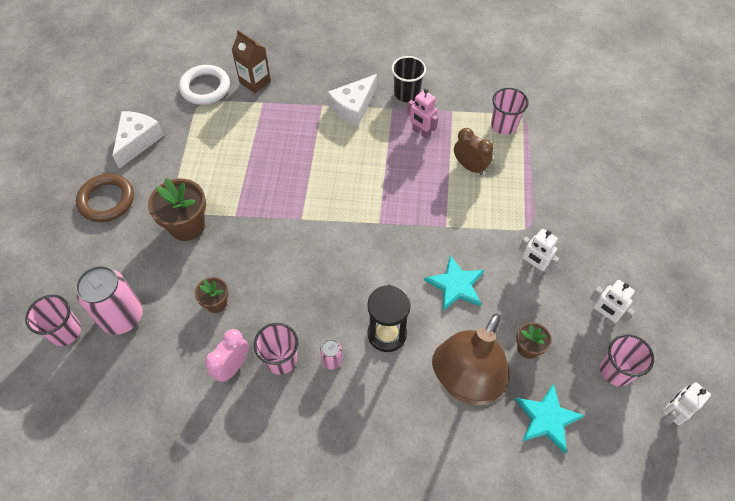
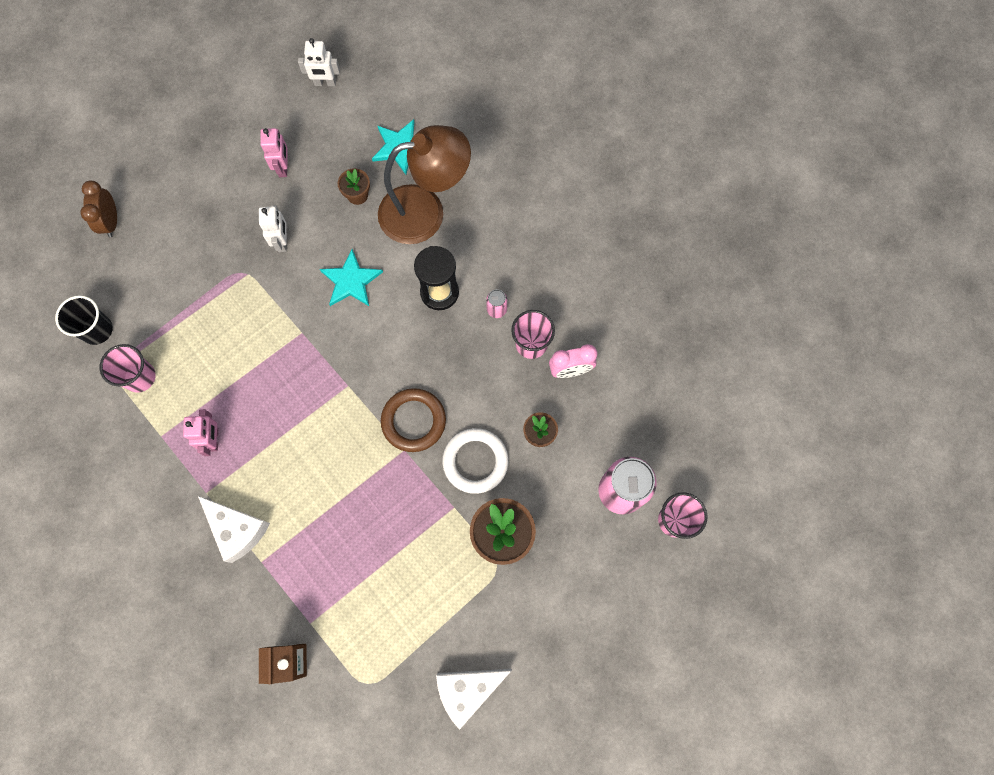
camera: 135 degrees left, 15 degrees up
brown ring [76,174,134,222] -> brown ring moved to [381,388,446,452]
white ring [179,65,230,105] -> white ring moved to [442,428,508,494]
white cheese [327,74,377,126] -> white cheese turned 45 degrees clockwise [198,496,270,563]
black cup [391,56,426,102] -> black cup moved to [55,295,113,345]
brown clock [454,128,493,175] -> brown clock moved to [80,180,117,237]
white robot [590,280,635,326] -> pink robot [260,128,288,177]
pink cup [600,334,654,386] -> none

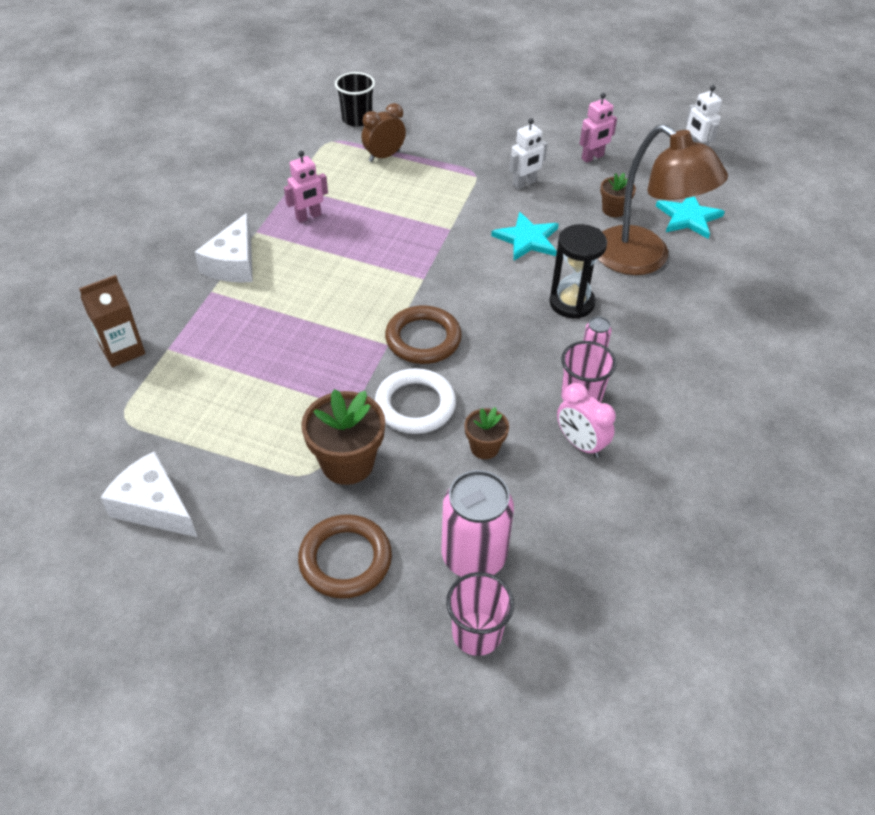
camera: 60 degrees right, 25 degrees down
brown clock [80,180,117,237] -> brown clock moved to [362,103,406,162]
pink cup [100,344,156,393] -> none
none -> brown ring [298,514,392,599]

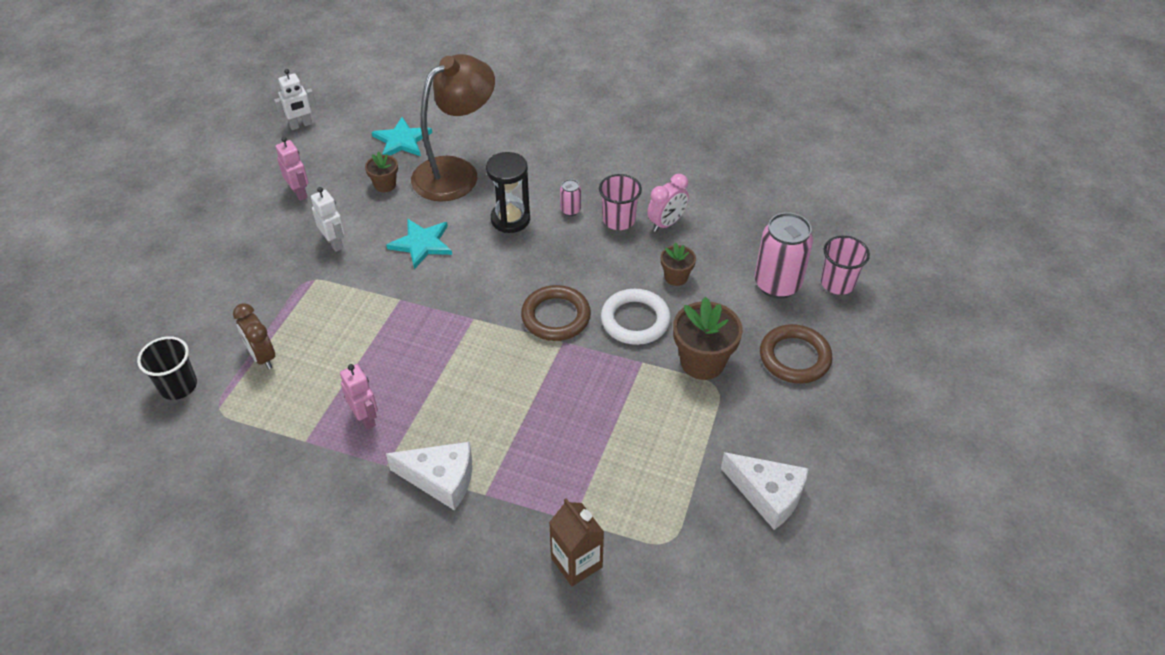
camera: 90 degrees left, 0 degrees up
white cheese [100,451,197,537] -> white cheese turned 90 degrees counterclockwise [721,452,809,530]

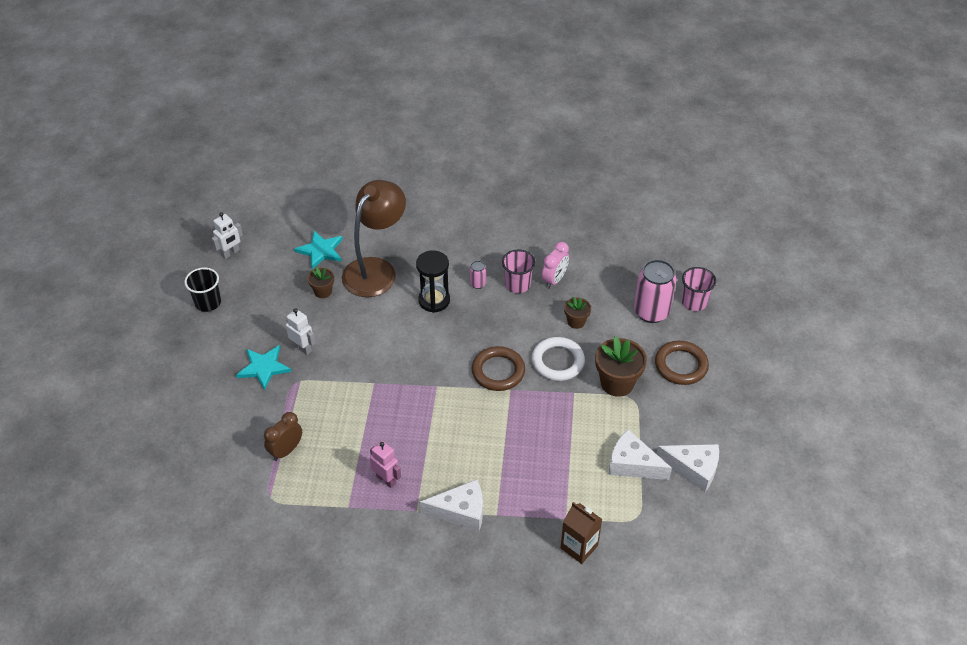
camera: 15 degrees left, 0 degrees up
black cup [137,336,197,400] -> black cup moved to [184,268,221,312]
brown clock [233,303,275,369] -> brown clock turned 90 degrees clockwise [264,412,302,461]
pink robot [276,137,309,201] -> none
turquoise star [386,219,452,269] -> turquoise star moved to [236,345,292,390]
none -> white cheese [608,429,672,480]

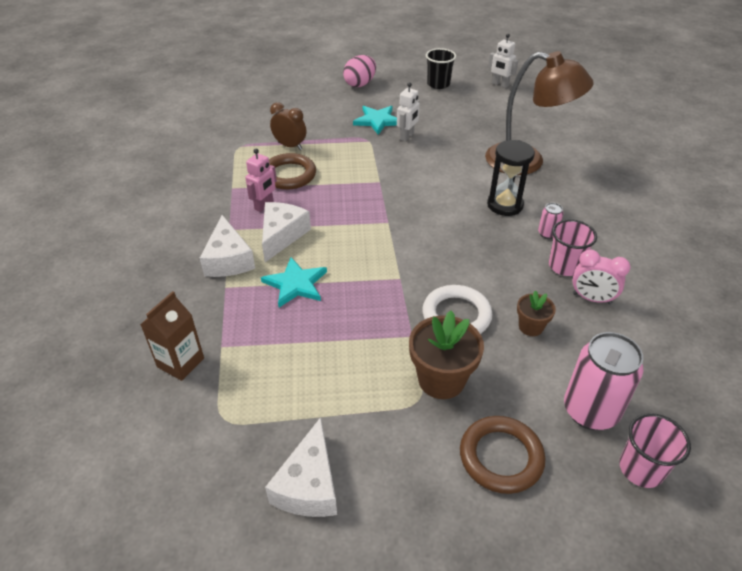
camera: 80 degrees right, 5 degrees down
turquoise star [294,231,343,269] -> turquoise star moved to [261,257,327,307]
brown flower pot [308,267,334,298] -> none
brown ring [472,346,525,391] -> brown ring moved to [269,153,316,190]
white cheese [608,429,672,480] -> white cheese moved to [262,202,311,262]
none -> pink egg [343,55,376,87]

